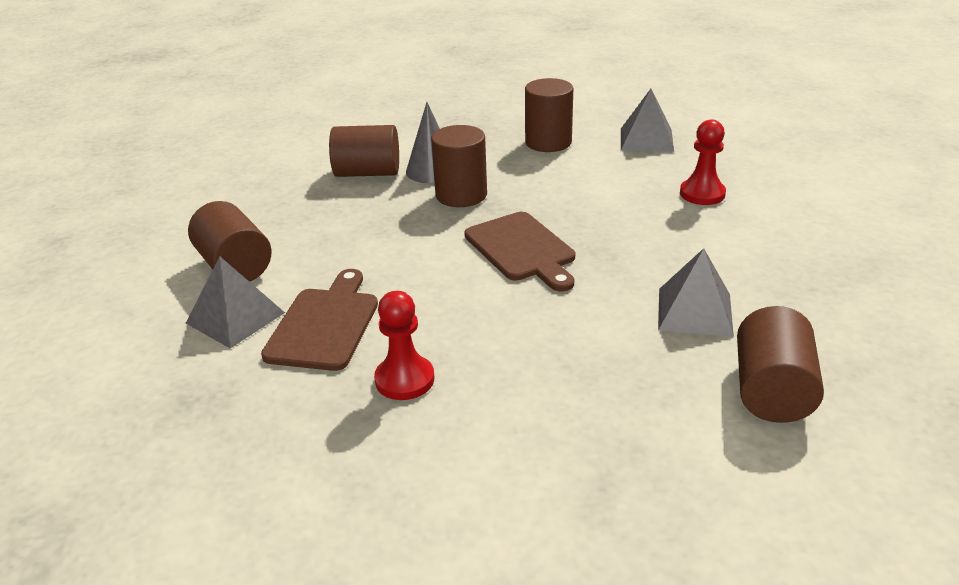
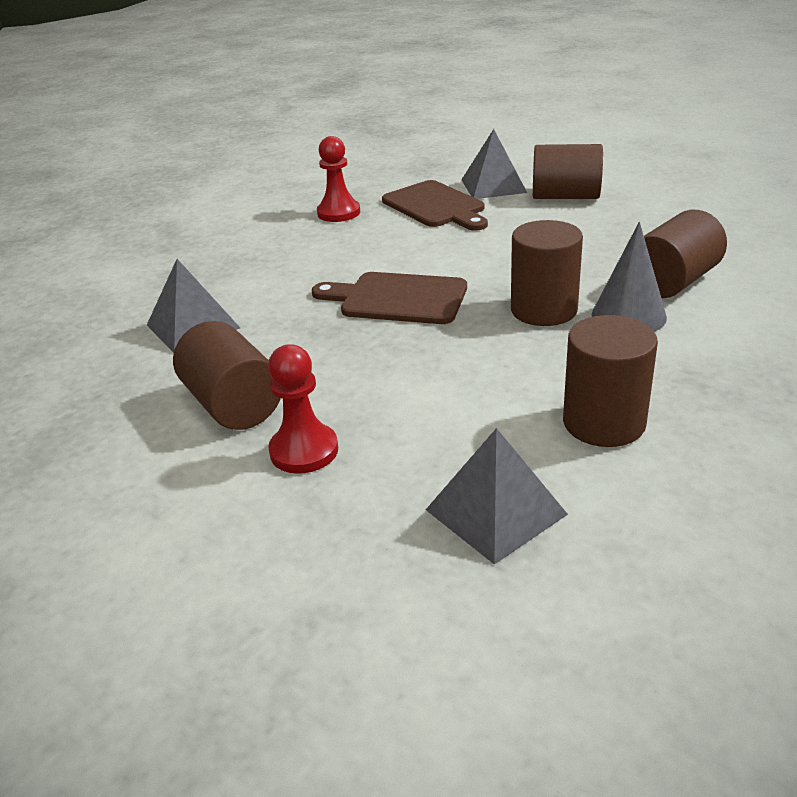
camera: 135 degrees right, 0 degrees up
brown cylinder [737,306,824,423] -> brown cylinder moved to [173,321,281,430]

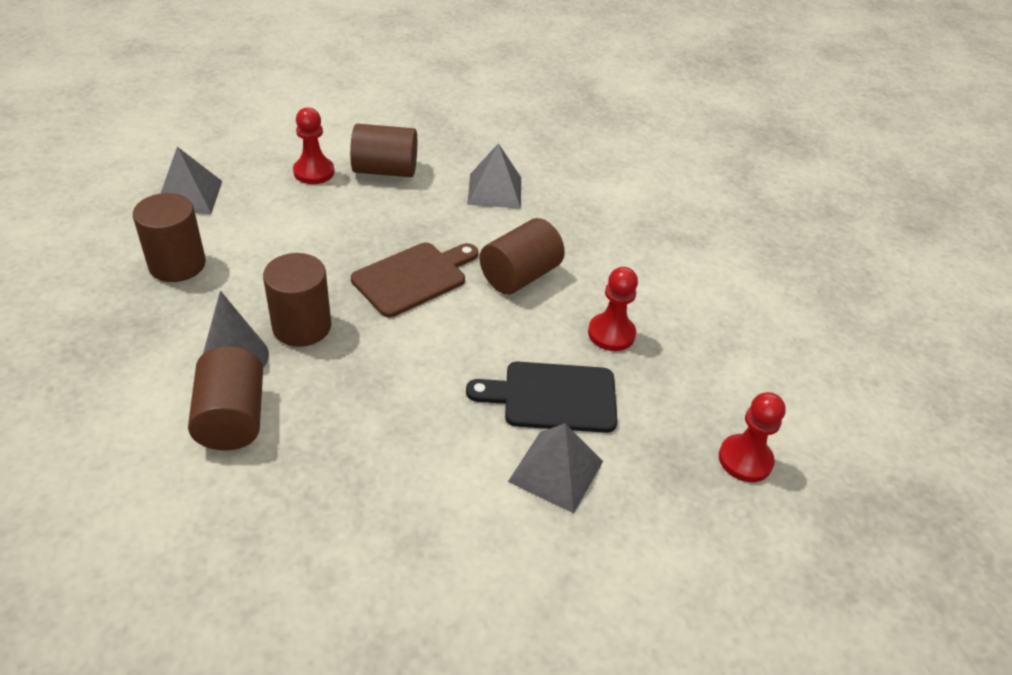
camera: 120 degrees right, 10 degrees up
brown cutting board [382,180,488,231] -> black cutting board [466,362,617,433]
brown cylinder [533,144,603,199] -> brown cylinder moved to [480,218,565,295]
none -> red pawn [719,392,786,482]

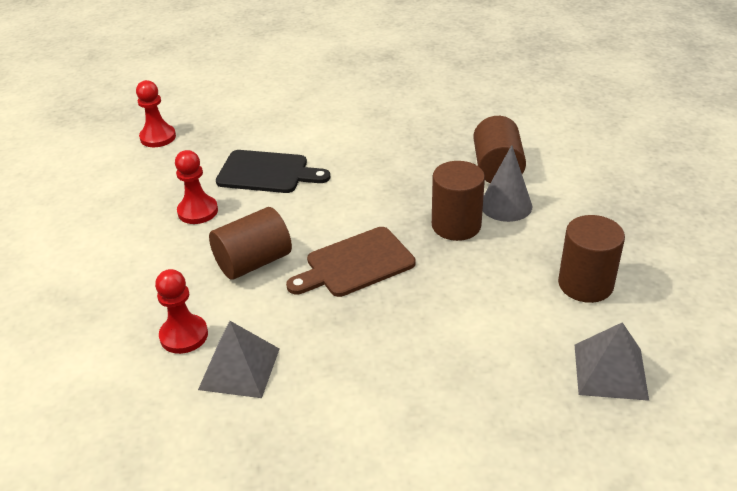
camera: 165 degrees left, 5 degrees down
red pawn [293,107,334,184] -> red pawn moved to [155,269,208,354]
brown cylinder [350,124,417,177] -> none
grey pyramid [508,424,603,513] -> none

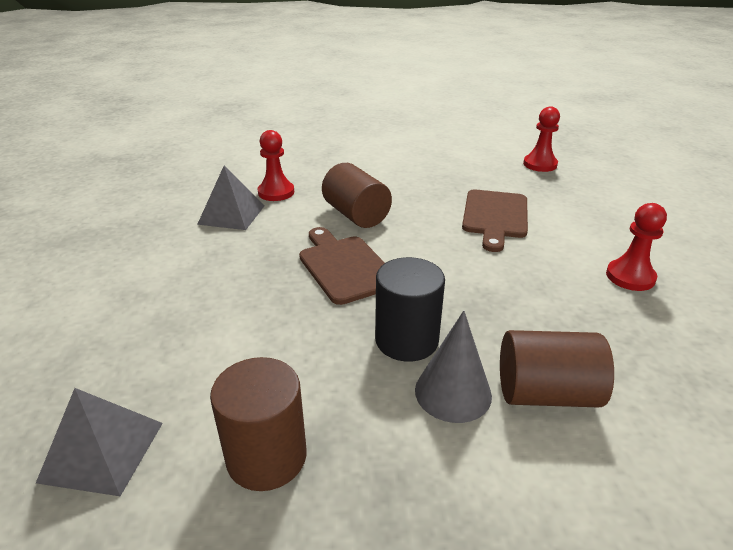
camera: 90 degrees right, 5 degrees down
red pawn [175,150,218,224] -> red pawn moved to [606,203,667,291]
black cutting board [216,150,330,193] -> brown cutting board [462,189,528,252]
brown cylinder [432,161,485,241] -> black cylinder [375,257,445,362]

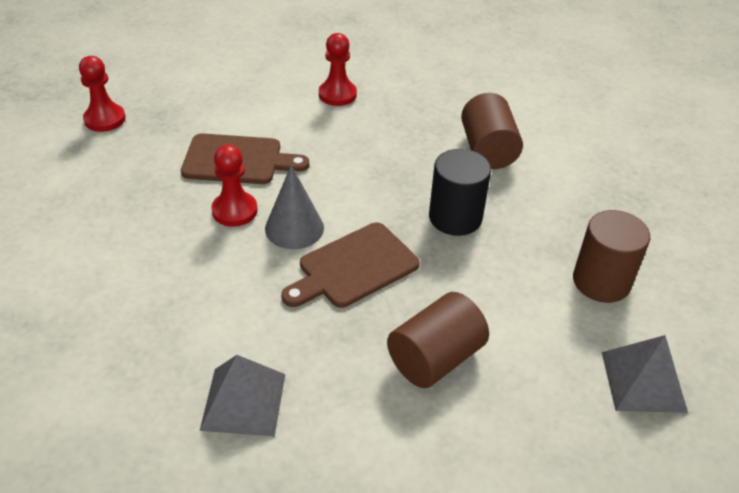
camera: 100 degrees left, 10 degrees up
red pawn [258,130,294,201] -> red pawn moved to [211,145,258,227]
brown cylinder [322,163,392,228] -> brown cylinder moved to [387,292,489,388]
grey cone [415,310,492,423] -> grey cone moved to [265,165,324,249]

